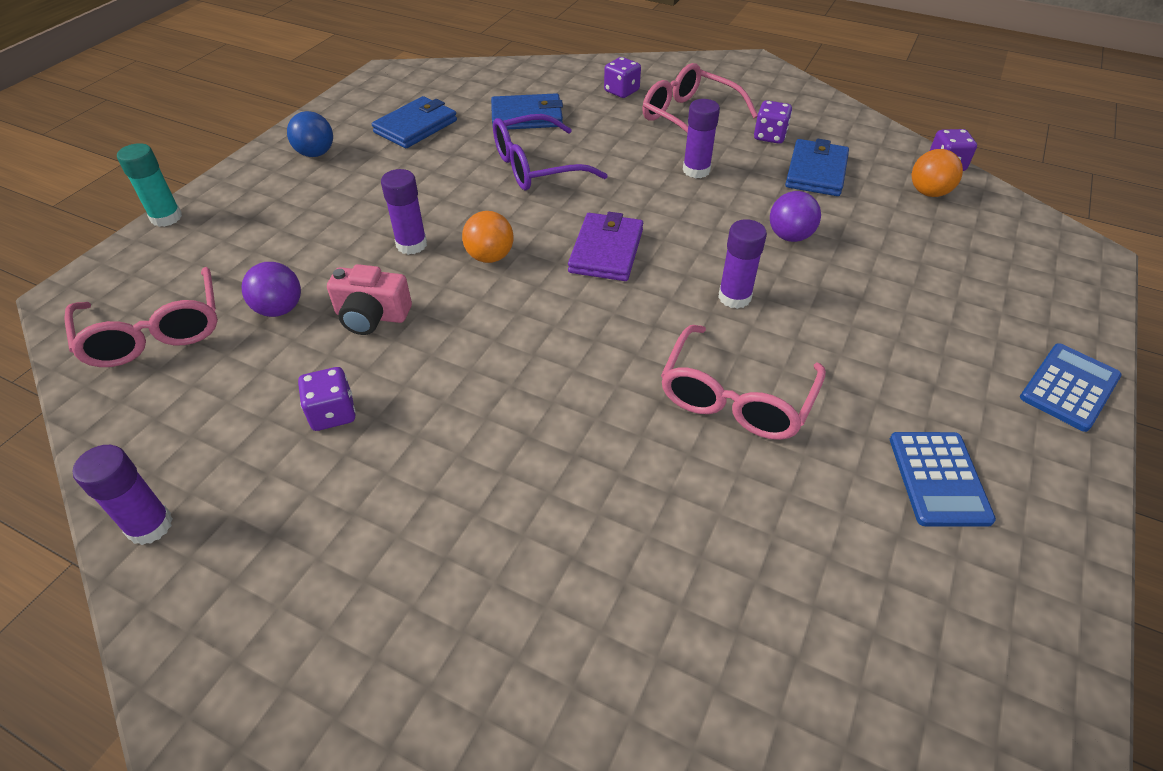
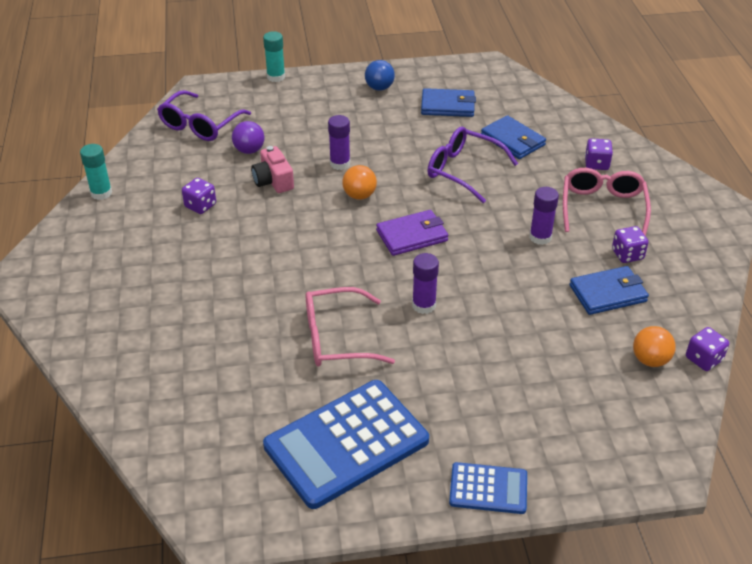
camera: 55 degrees right, 5 degrees down
pink glasses [64,267,218,367] -> purple glasses [157,90,251,141]
purple glue stick [73,445,173,545] -> turquoise glue stick [80,144,112,200]
purple ball [770,191,821,242] -> none
blue calculator [890,432,996,527] -> blue calculator [263,380,429,509], size x1.96

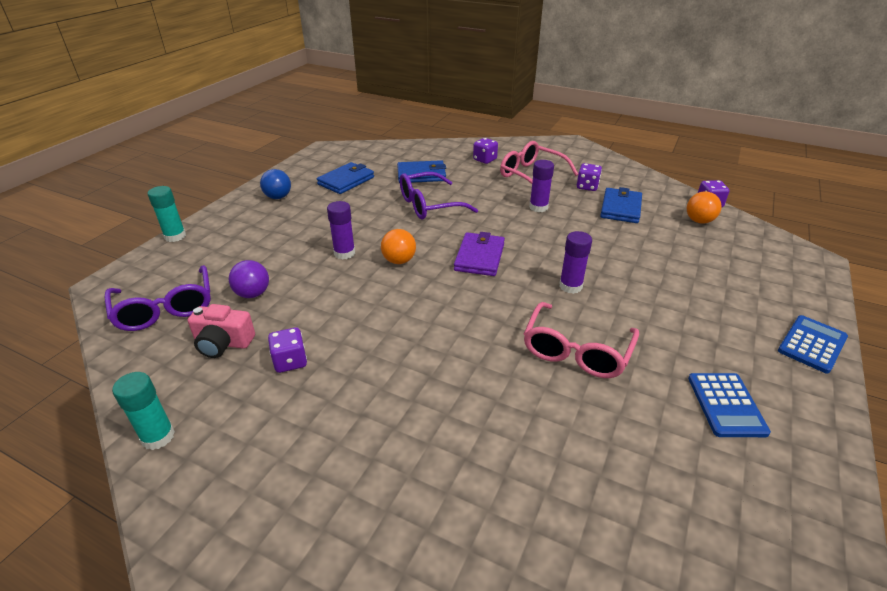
camera: 55 degrees left, 5 degrees down
pink camera [251,146,294,193] -> pink camera moved to [188,304,255,358]
blue calculator [263,380,429,509] -> blue calculator [688,373,771,437], size x0.51

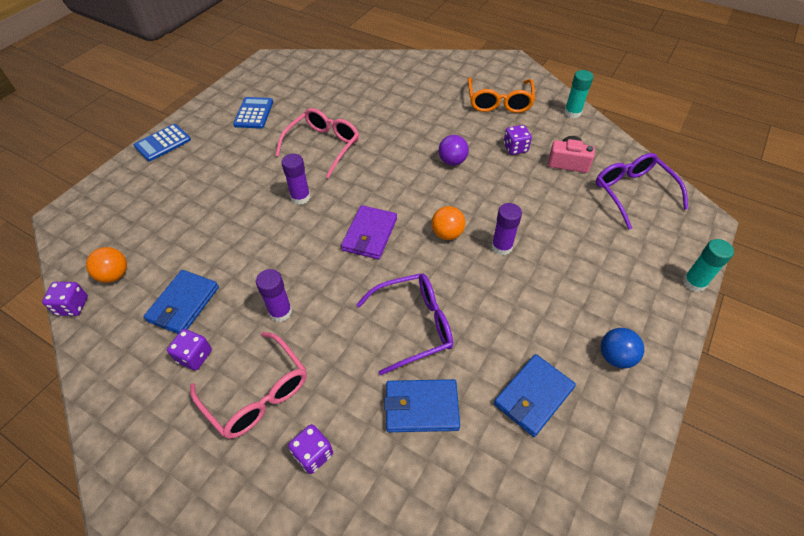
camera: 175 degrees left, 15 degrees up
purple ball [229,260,269,298] -> purple ball moved to [439,135,469,166]
none -> orange glasses [468,77,535,113]

